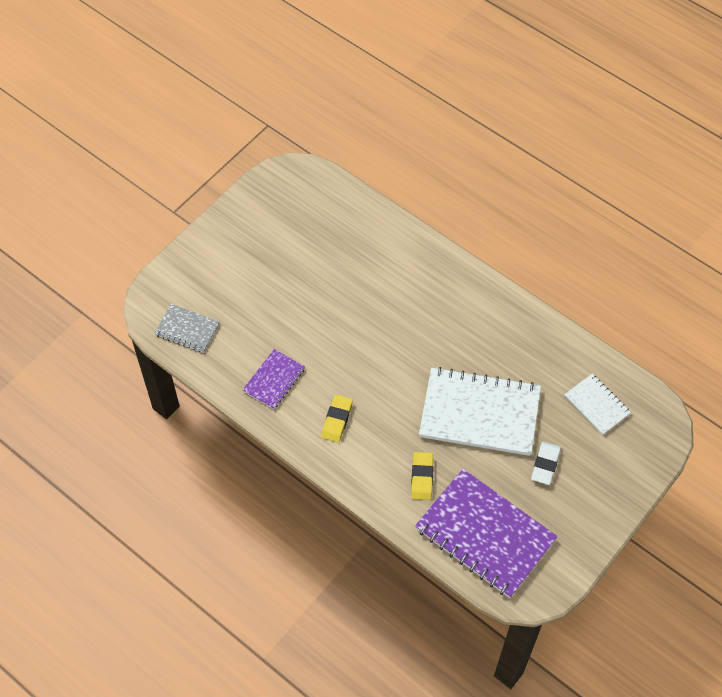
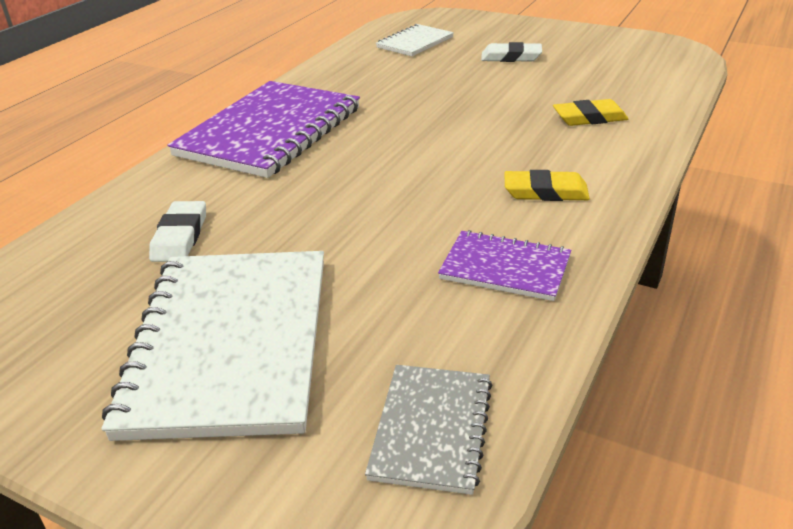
camera: 100 degrees left, 25 degrees down
purple notebook [415,469,558,598] -> purple notebook moved to [168,81,360,178]
white notebook [419,367,541,456] -> white notebook moved to [102,251,324,441]
none -> white eraser [149,201,206,262]

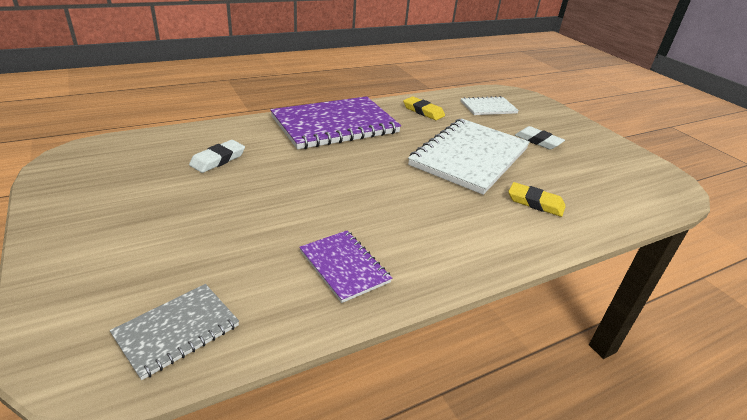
camera: 30 degrees right, 0 degrees up
white notebook [102,251,324,441] -> white notebook moved to [408,119,530,195]
yellow eraser [504,170,590,201] -> yellow eraser moved to [403,96,445,120]

